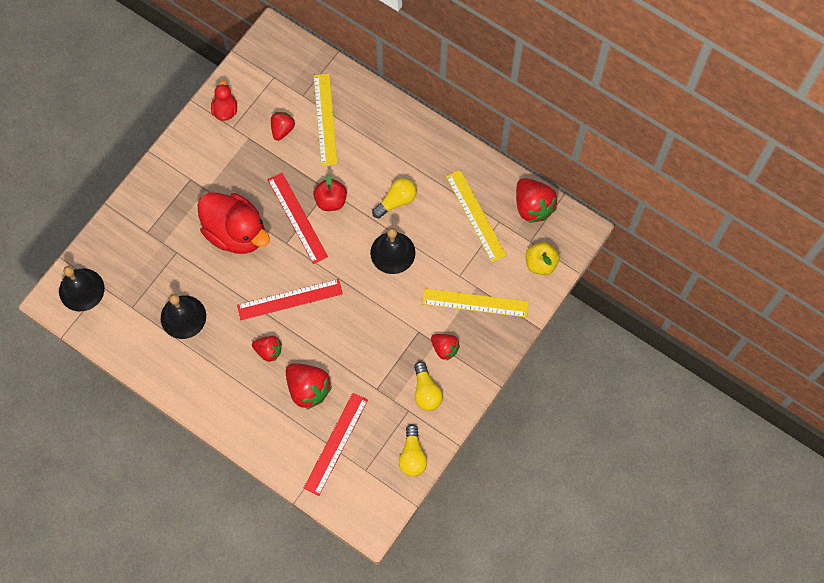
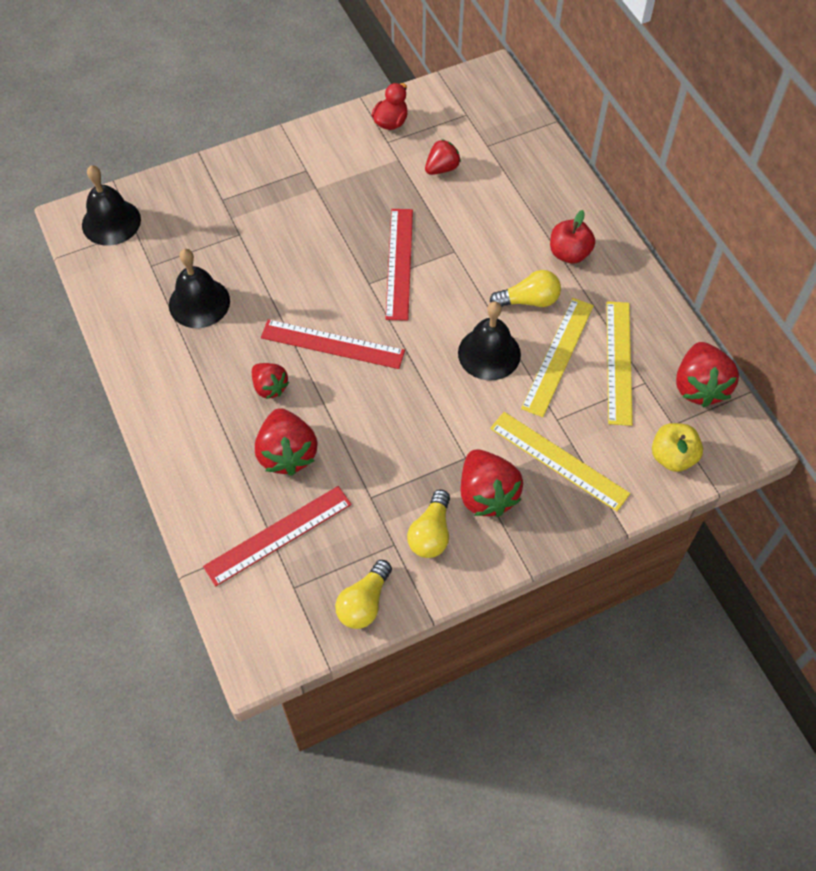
camera: 30 degrees right, 10 degrees down
red duck [198,193,270,254] -> none
red apple [313,174,347,211] -> red apple moved to [550,210,595,264]
yellow ruler [314,74,338,166] -> yellow ruler moved to [521,298,594,417]
red strawberry [431,334,460,360] -> red strawberry [461,449,523,517], size x1.65

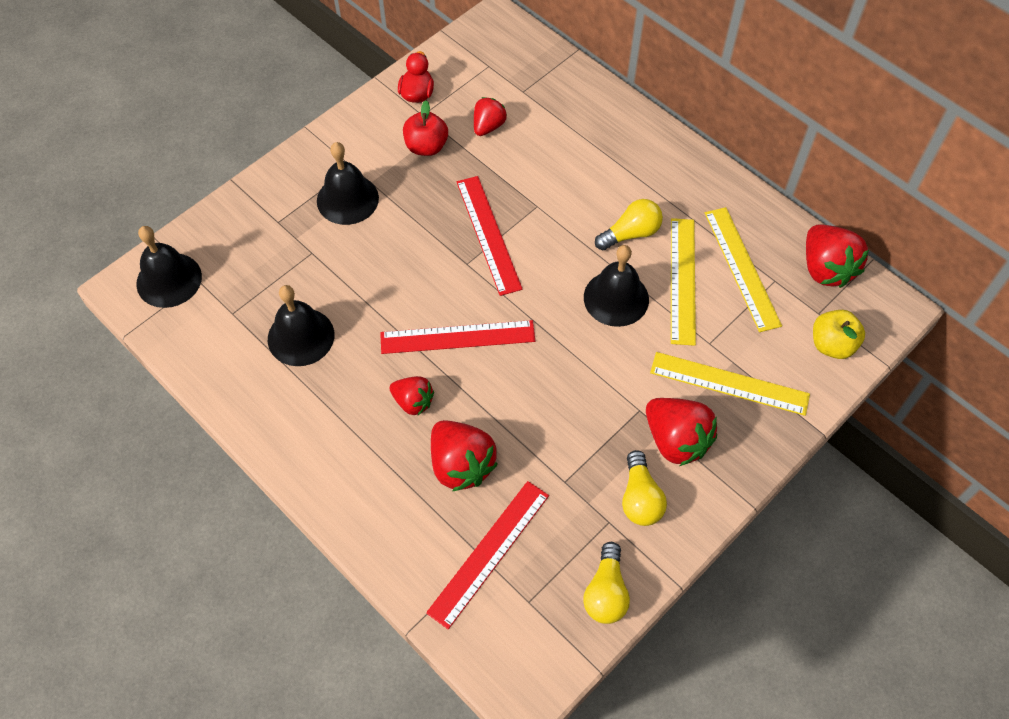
camera: 20 degrees left, 0 degrees up
red apple [550,210,595,264] -> red apple moved to [403,100,448,156]
none -> black bell [317,142,379,225]

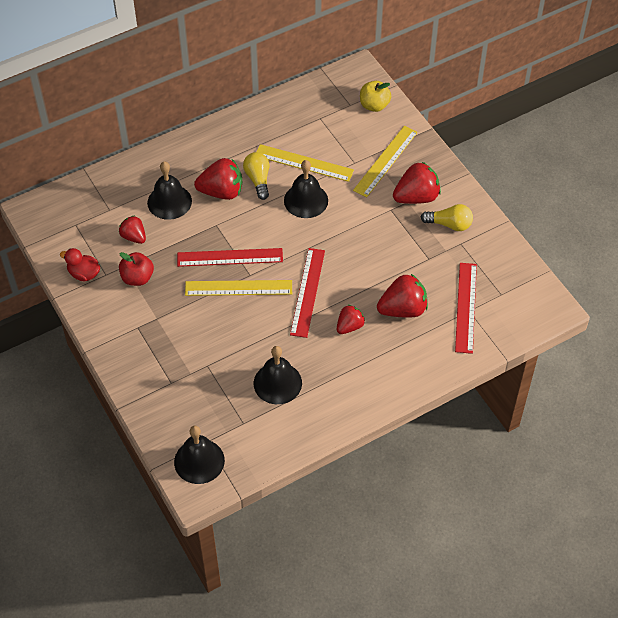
camera: 75 degrees left, 5 degrees down
black bell [317,142,379,225] -> black bell moved to [147,161,192,220]
red ruler [426,481,549,629] -> red ruler turned 45 degrees clockwise [455,263,477,354]
yellow light bulb [583,542,630,624] -> none
yellow ruler [705,207,782,332] -> yellow ruler moved to [185,280,292,296]
red strawberry [806,225,869,288] -> red strawberry moved to [194,158,242,200]

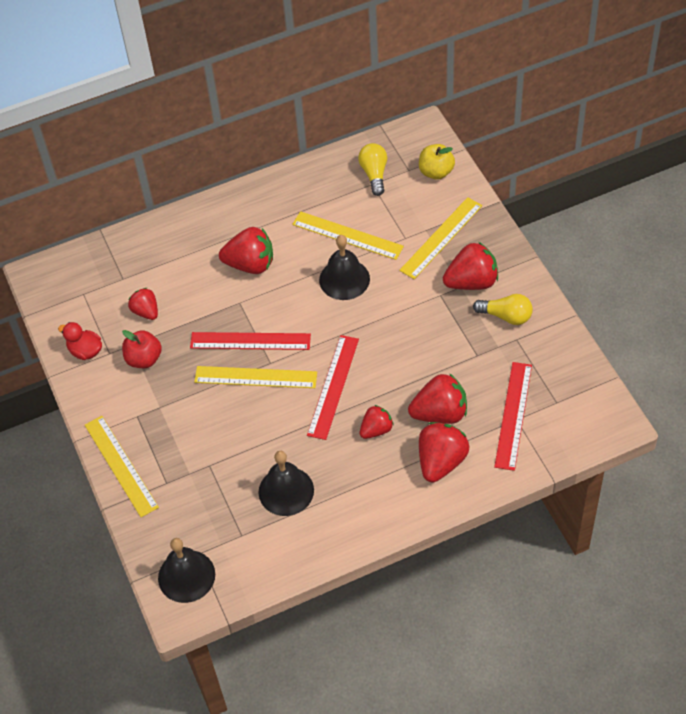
camera: 10 degrees right, 0 degrees up
black bell [147,161,192,220] -> none
yellow light bulb [243,152,269,200] -> yellow light bulb moved to [358,143,387,196]
none -> yellow ruler [85,416,159,517]
none -> red strawberry [419,422,469,482]

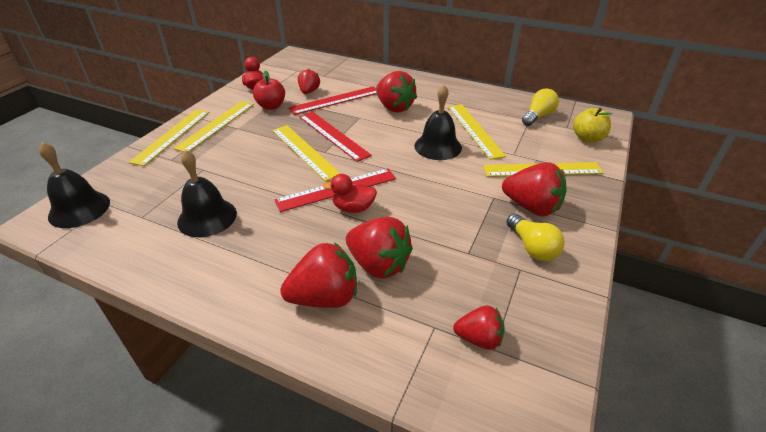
camera: 45 degrees right, 15 degrees down
red strawberry [360,405,394,439] -> red strawberry moved to [453,305,505,350]
red ruler [494,362,532,471] -> red ruler moved to [288,86,377,115]
none -> yellow ruler [173,101,254,152]
none -> red duck [323,174,377,213]

